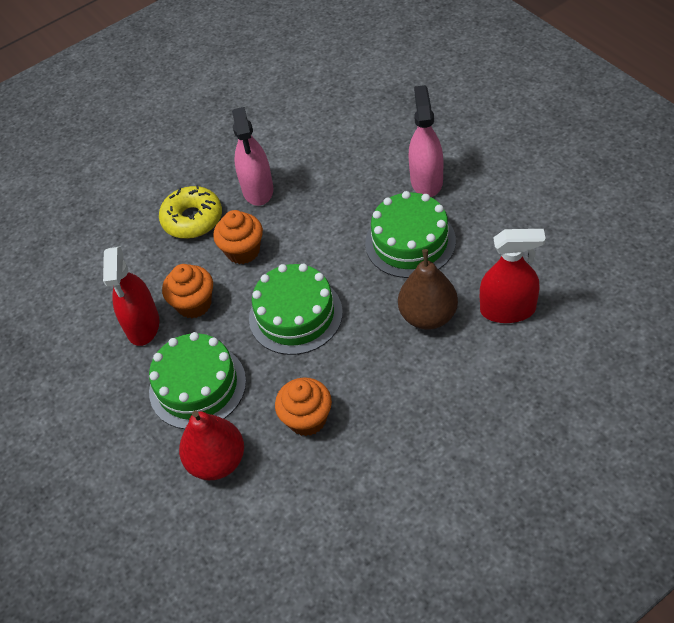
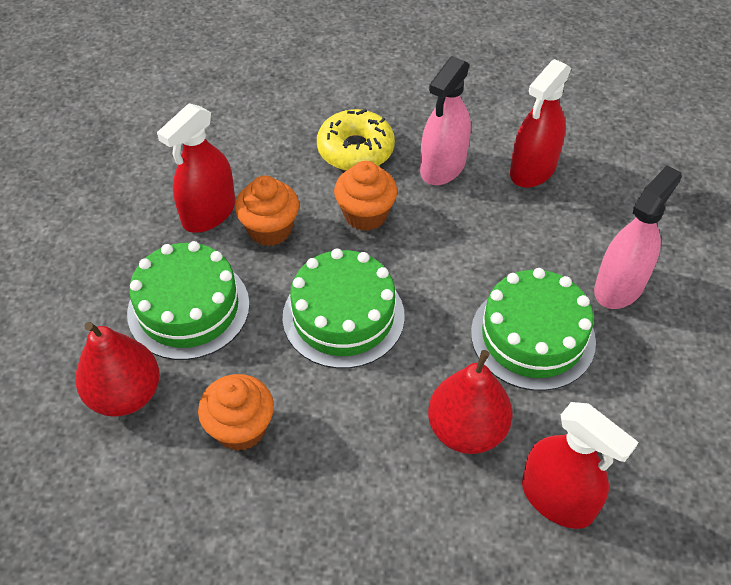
camera: 35 degrees right, 0 degrees up
brown pear [398,249,458,330] -> red pear [428,350,513,454]
none -> red spray bottle [510,59,571,188]

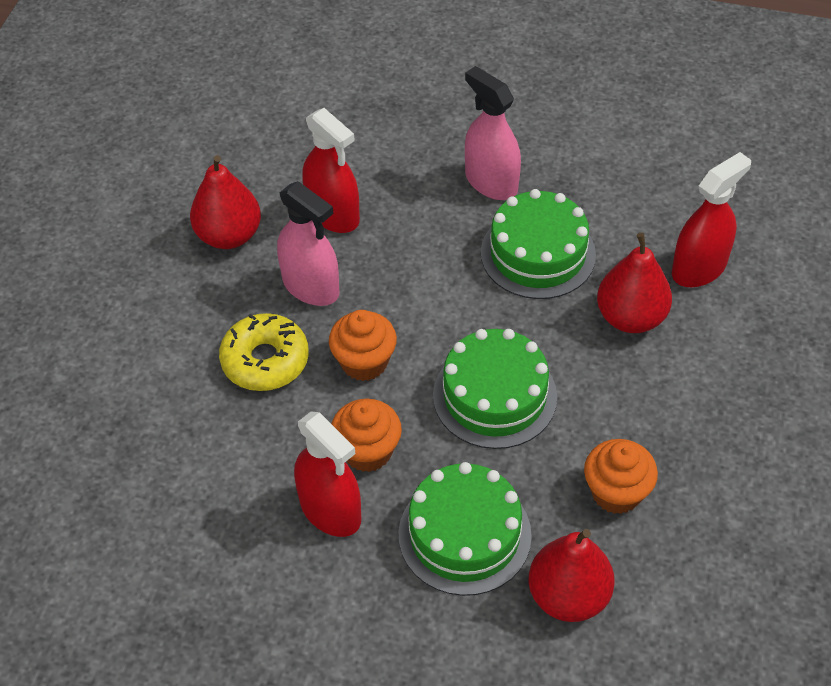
camera: 80 degrees left, 0 degrees up
none -> red pear [190,155,261,249]

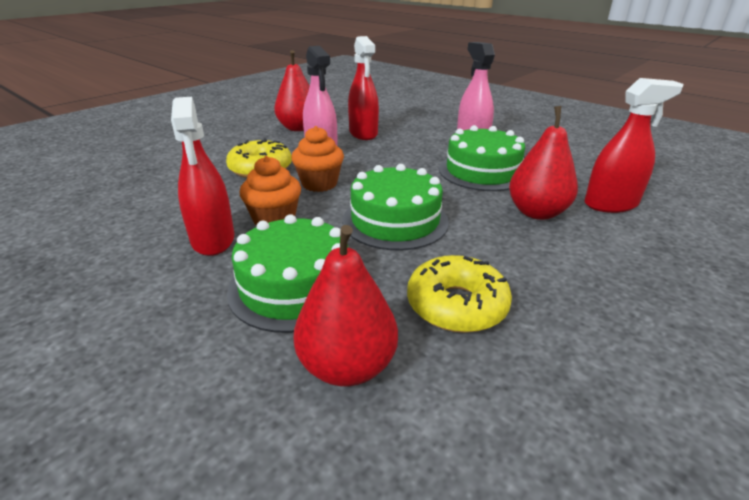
camera: 25 degrees right, 20 degrees down
orange cupcake [584,439,658,514] -> yellow donut [407,255,512,333]

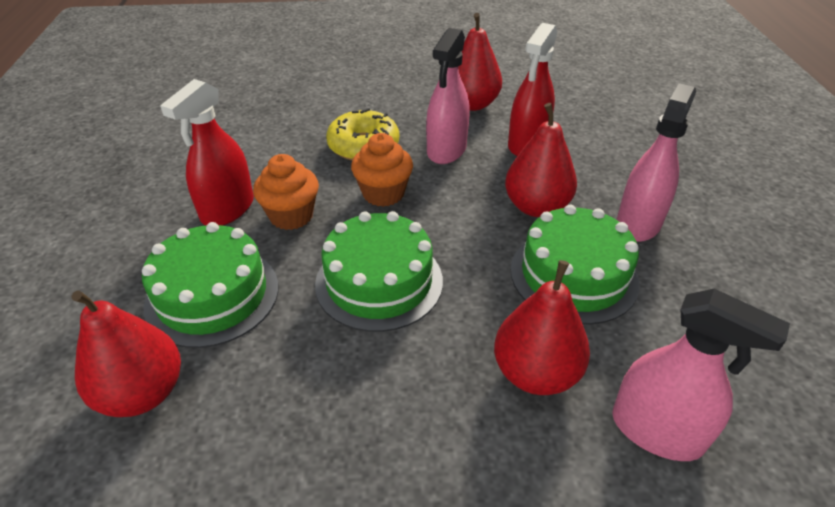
camera: 45 degrees right, 10 degrees up
yellow donut [407,255,512,333] -> none
red spray bottle [584,78,684,213] -> pink spray bottle [612,289,790,461]
none -> red pear [505,103,577,217]

